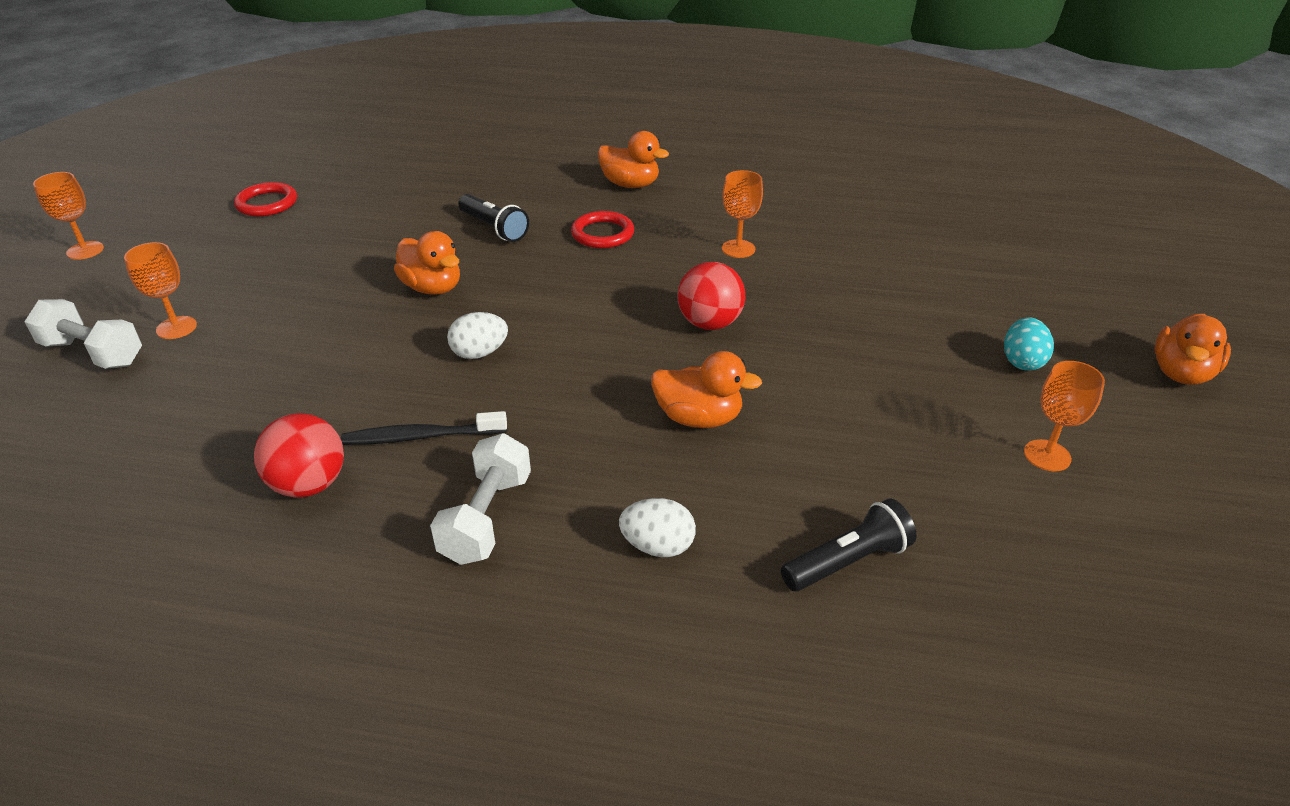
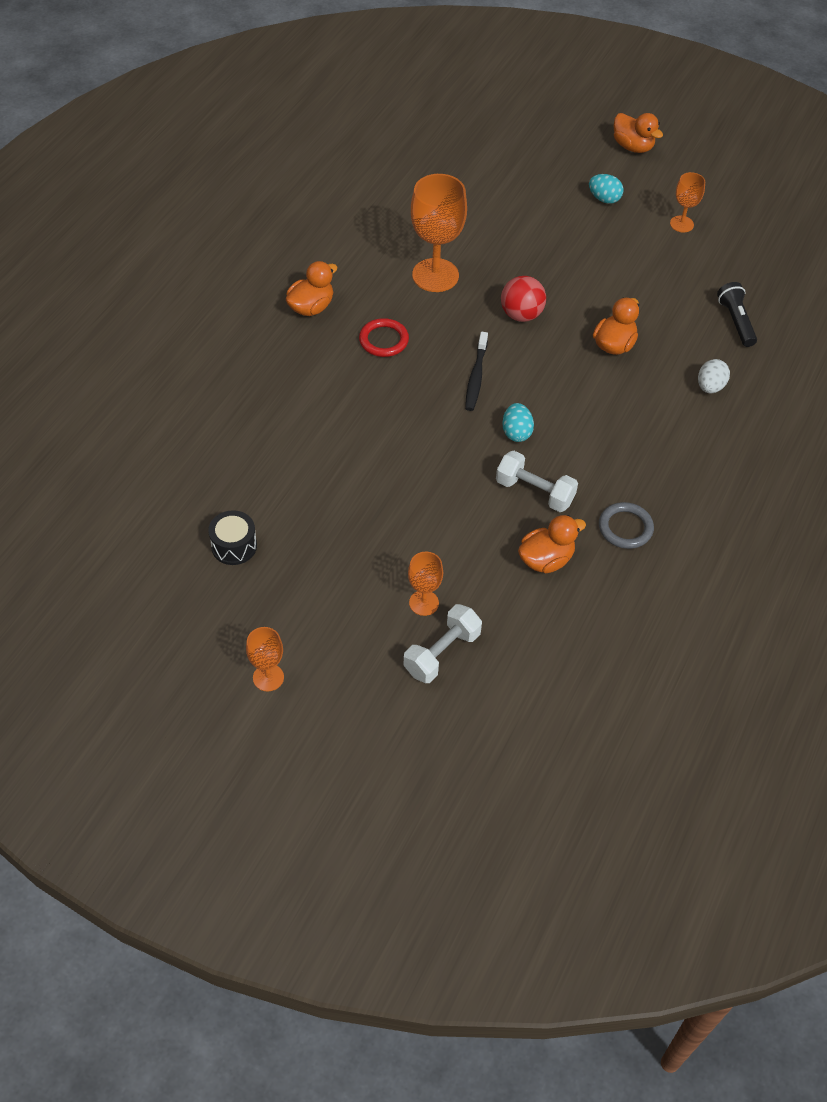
camera: 75 degrees left, 15 degrees up
red ring [234,182,297,216] -> black drum [208,510,257,565]
red ball [254,413,344,498] -> grey ring [599,502,654,549]
black toothbrush [341,411,507,445] -> black toothbrush moved to [465,332,488,411]
orange duck [394,231,460,295] -> orange duck moved to [518,515,586,573]
white dumbbell [430,433,531,565] -> white dumbbell moved to [496,451,578,512]
white egg [447,312,508,359] -> turquoise egg [502,403,534,442]
black flashlight [458,194,529,242] -> none
orange goblet [722,170,763,258] -> orange goblet [411,174,467,292], size x1.89

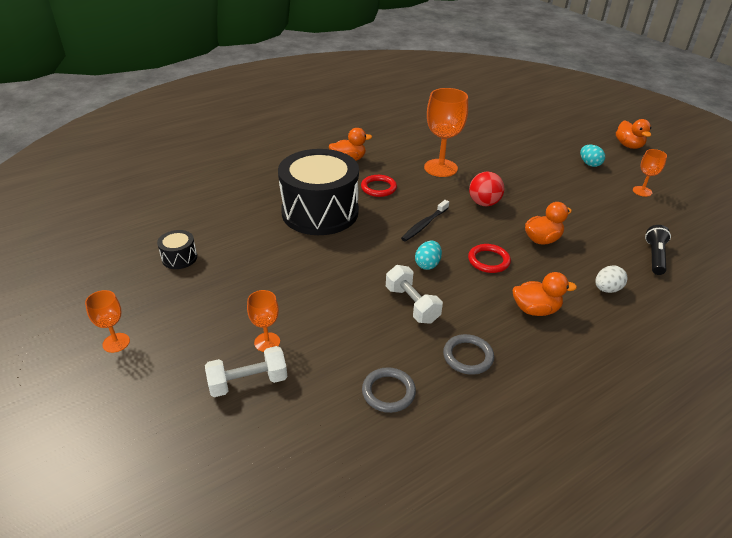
camera: 30 degrees right, 15 degrees down
orange duck [518,515,586,573] -> orange duck moved to [513,272,577,316]
none -> black drum [278,149,359,235]
none -> grey ring [362,367,416,413]
none -> red ring [468,244,511,273]

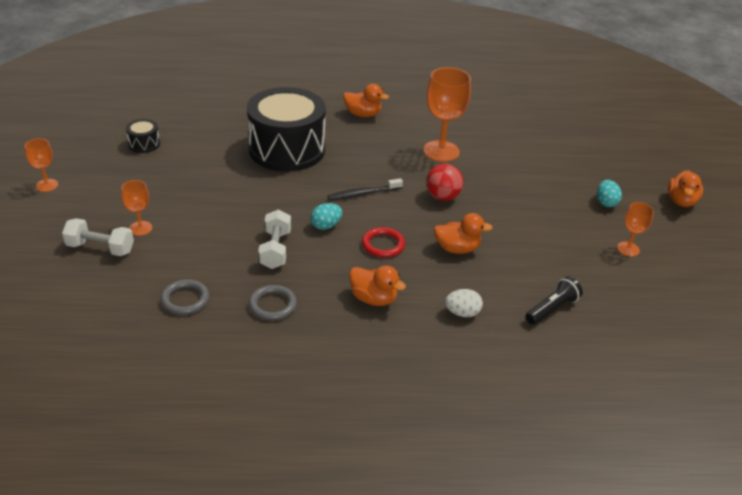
camera: 30 degrees right, 0 degrees up
red ring [361,175,397,197] -> none

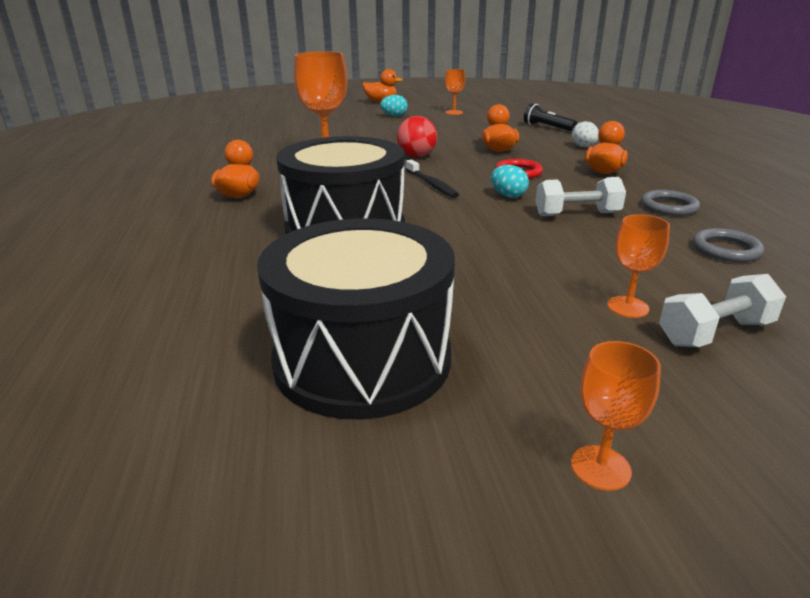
camera: 95 degrees left, 10 degrees down
white dumbbell [62,218,134,256] -> white dumbbell turned 60 degrees clockwise [659,274,786,347]
black drum [126,119,160,153] -> black drum [257,218,455,420], size x2.48

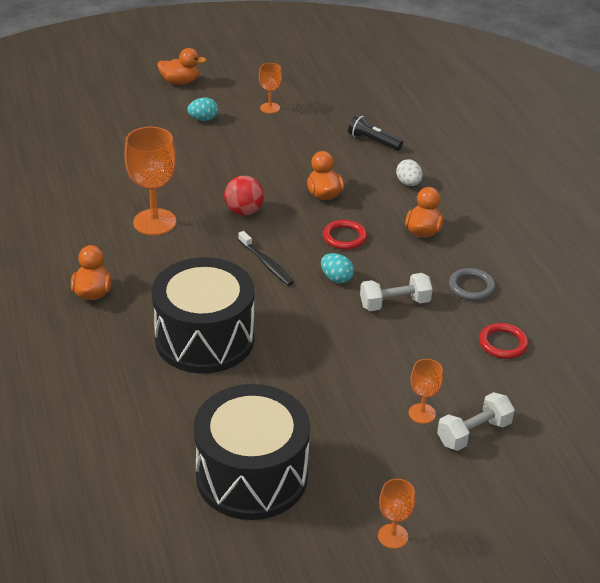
camera: 10 degrees left, 10 degrees up
grey ring [692,228,764,262] -> red ring [479,323,529,359]

